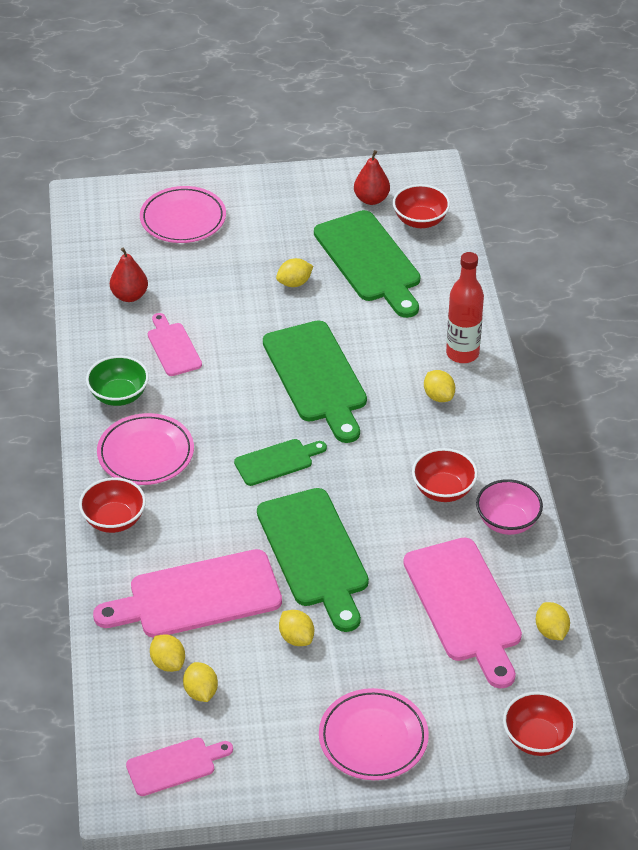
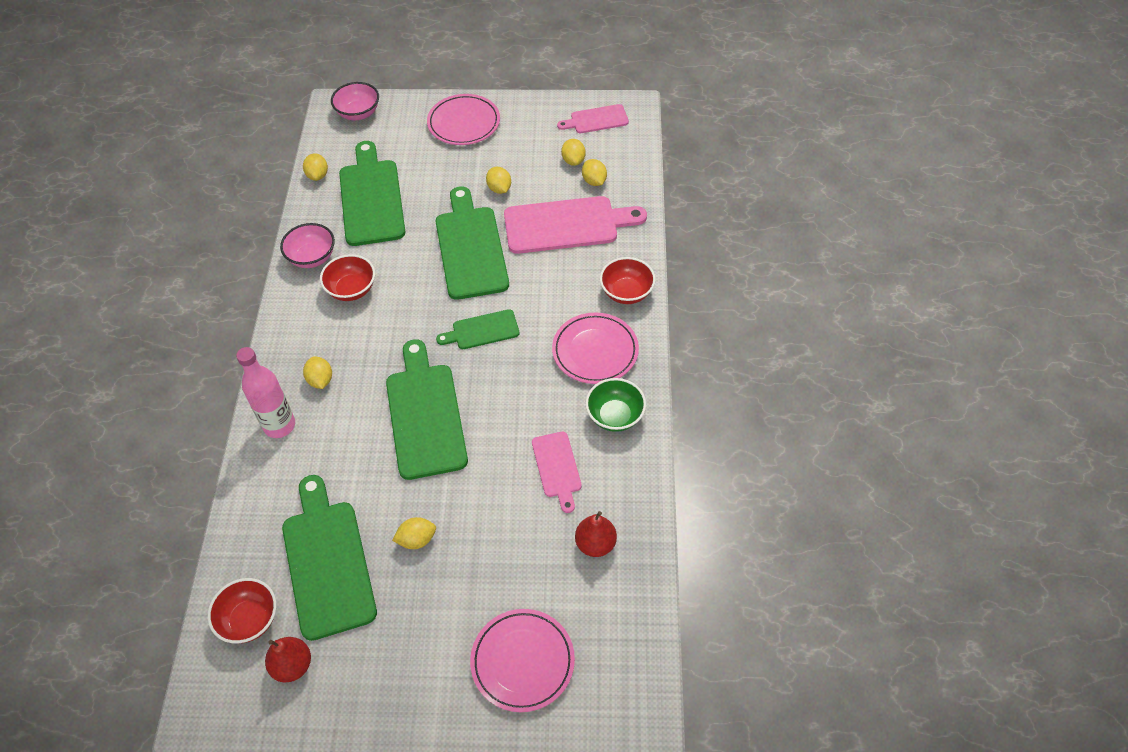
camera: 170 degrees left, 10 degrees up
pink cutting board [403,538,522,688] -> green cutting board [339,141,405,246]
red bottle [446,252,484,363] -> pink bottle [236,347,295,438]
red bowl [503,692,576,756] -> pink bowl [331,82,379,120]

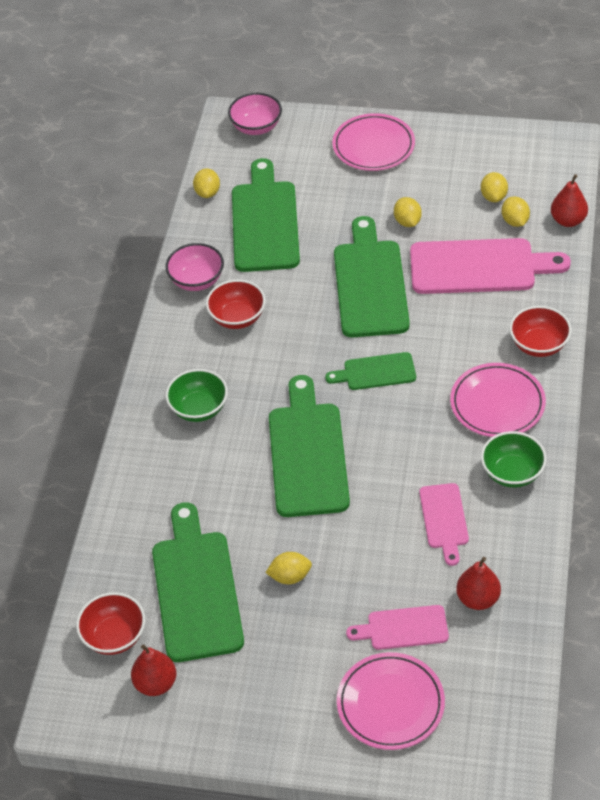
camera: 10 degrees right, 5 degrees down
pink bottle [236,347,295,438] -> none
yellow lemon [303,356,332,389] -> green bowl [165,369,228,422]
pink cutting board [557,104,629,133] -> pink cutting board moved to [346,605,449,650]
none -> red pear [551,174,588,227]

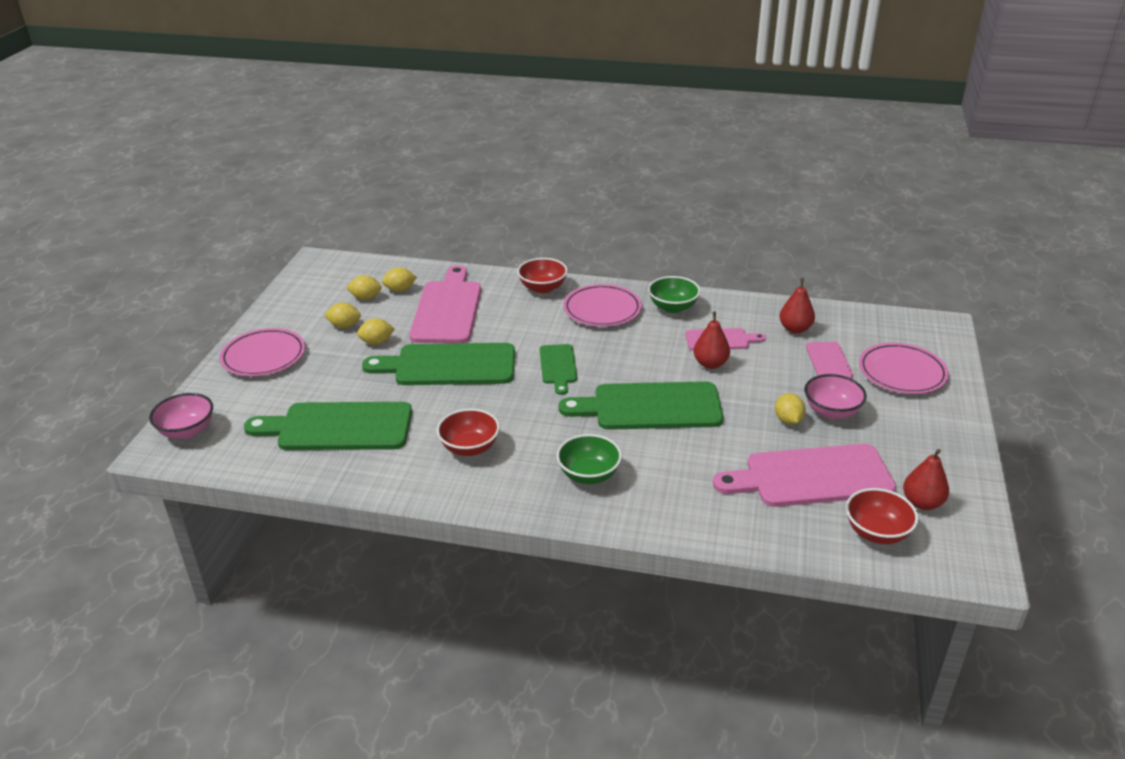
camera: 90 degrees left, 15 degrees down
green cutting board [152,502,244,662] -> pink cutting board [713,444,896,507]
pink bowl [165,243,224,291] -> pink bowl moved to [804,374,867,419]
yellow lemon [193,169,220,198] -> yellow lemon moved to [324,303,361,328]
red pear [551,174,588,227] -> red pear moved to [693,312,730,369]

